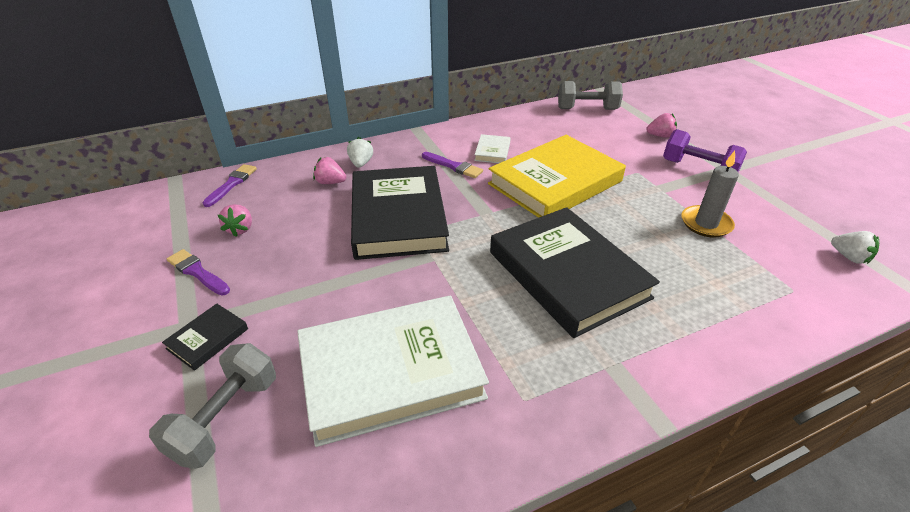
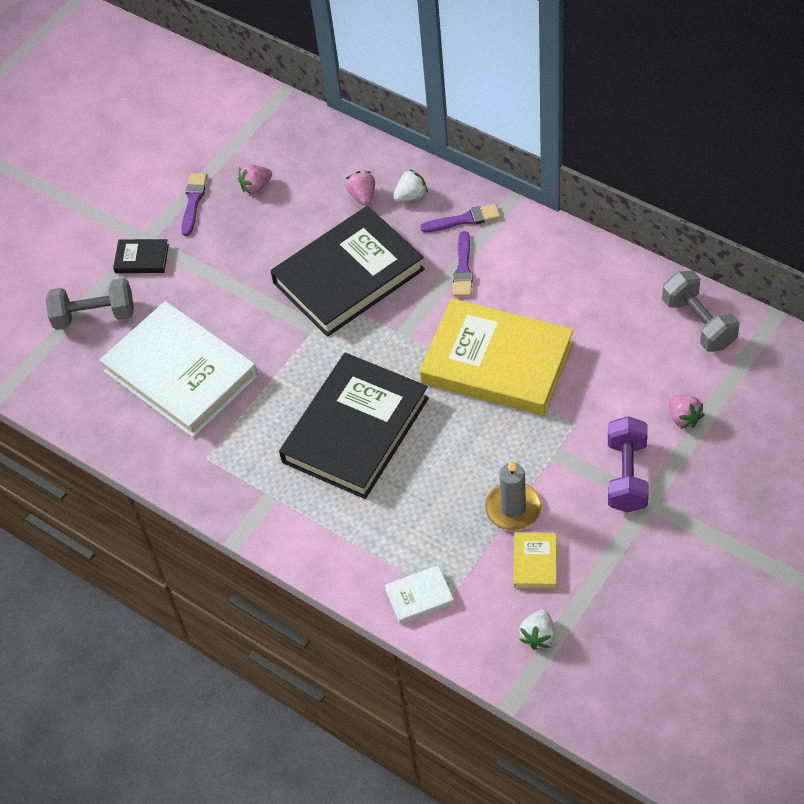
camera: 65 degrees right, 15 degrees up
purple brush [202,164,257,207] -> purple brush moved to [420,204,500,232]
white book [474,134,511,163] -> white book moved to [385,565,454,624]
none -> yellow book [513,533,557,589]

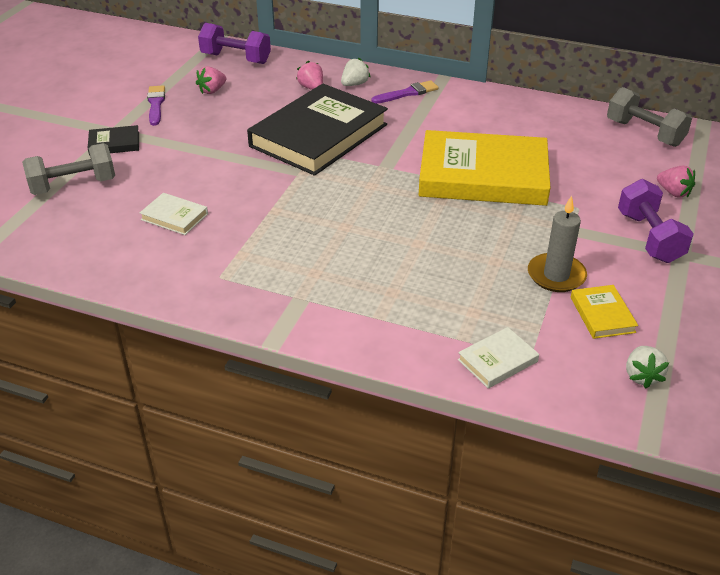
camera: 20 degrees left, 15 degrees down
white book [100,301,258,438] -> white book [140,193,208,235], size x0.41
black book [279,353,429,499] -> none
purple brush [453,231,473,296] -> none
none -> purple dumbbell [198,23,271,64]

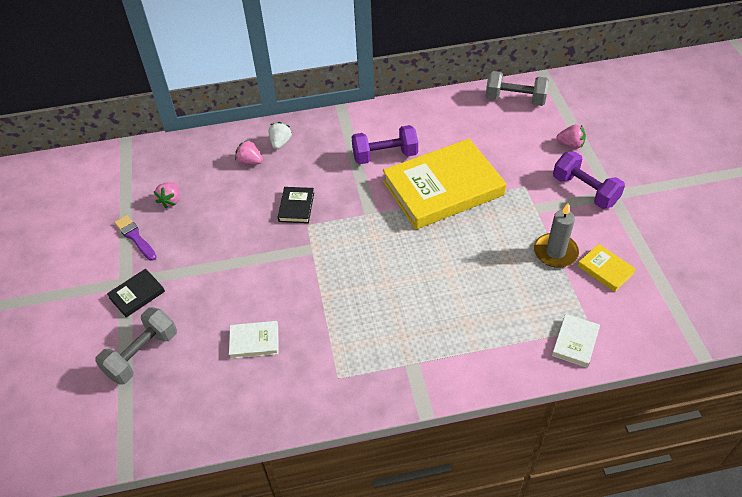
camera: 30 degrees left, 10 degrees up
purple dumbbell [198,23,271,64] -> purple dumbbell moved to [352,125,418,164]
black book [247,84,388,176] -> black book [278,187,314,223], size x0.41
purple brush [372,80,439,104] -> none
white strawberry [626,346,669,388] -> none

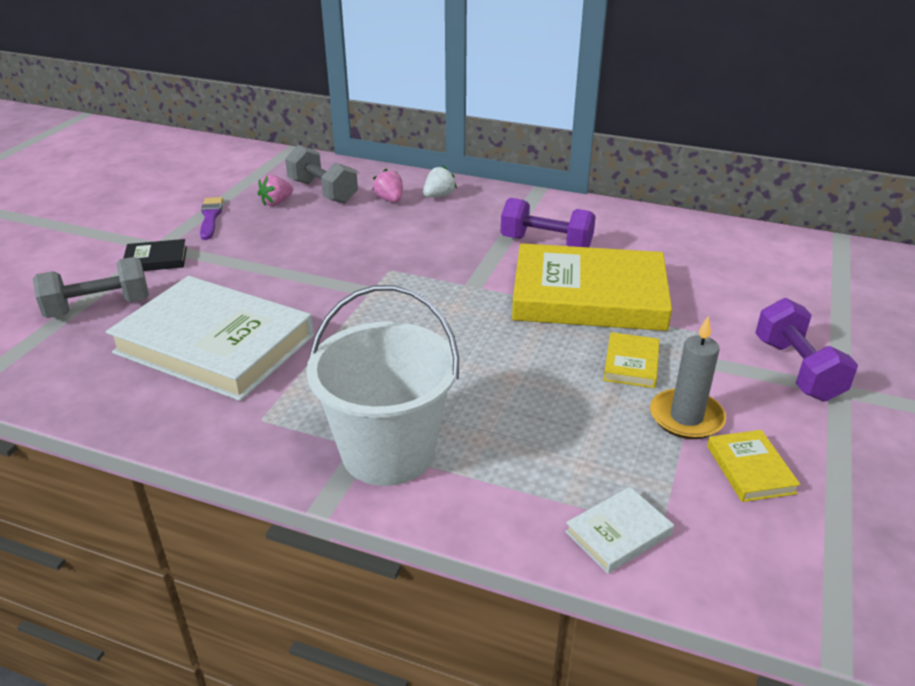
camera: 30 degrees right, 15 degrees down
white book [229,321,279,359] -> white book [106,276,314,401], size x2.43
black book [278,187,314,223] -> none
grey dumbbell [486,71,549,106] -> grey dumbbell moved to [285,145,358,204]
pink strawberry [556,124,586,149] -> none
none -> white bucket [306,285,459,486]
none -> yellow book [603,332,660,388]

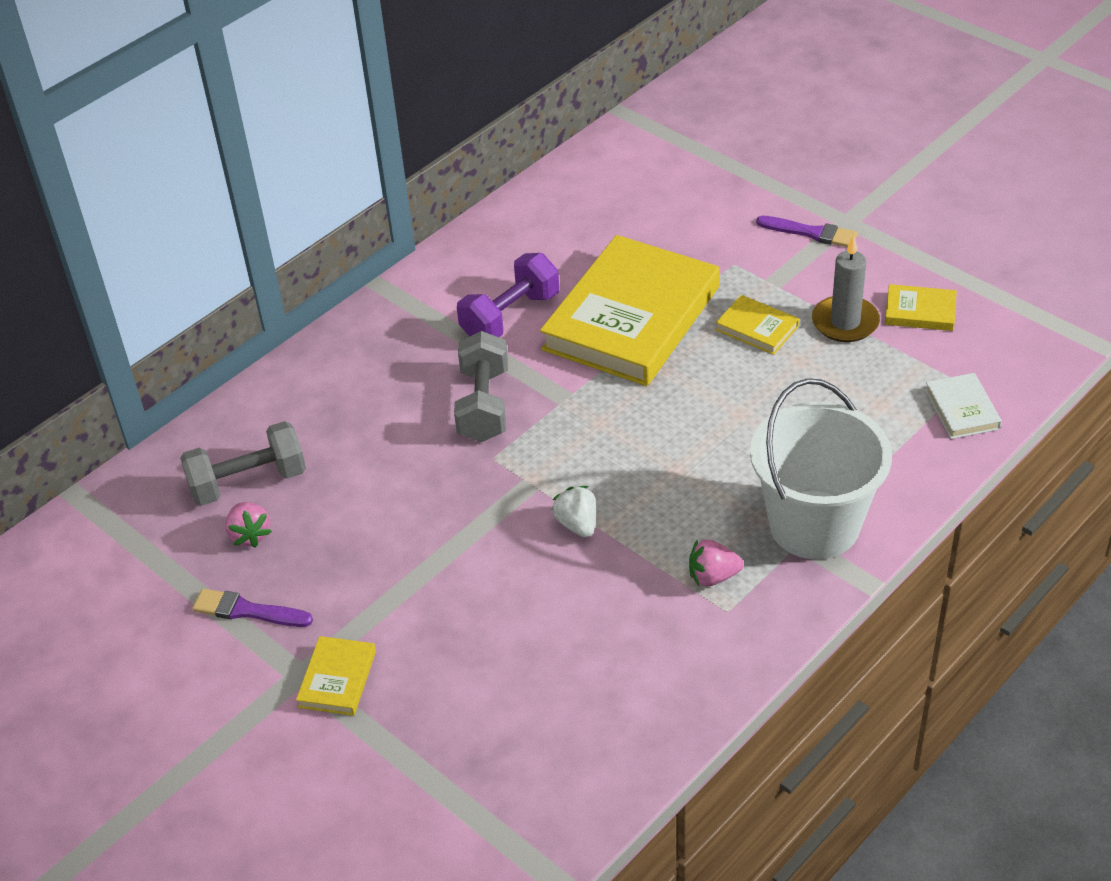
camera: 65 degrees left, 10 degrees up
grey dumbbell [33,257,149,318] -> grey dumbbell moved to [454,331,508,442]
white book [106,276,314,401] -> none
black book [123,239,187,271] -> yellow book [296,636,376,716]
pink strawberry [372,169,403,202] -> pink strawberry moved to [689,539,744,586]
white strawberry [423,166,457,198] -> white strawberry moved to [552,486,596,538]
purple dumbbell [755,298,858,402] -> purple brush [756,216,858,247]

